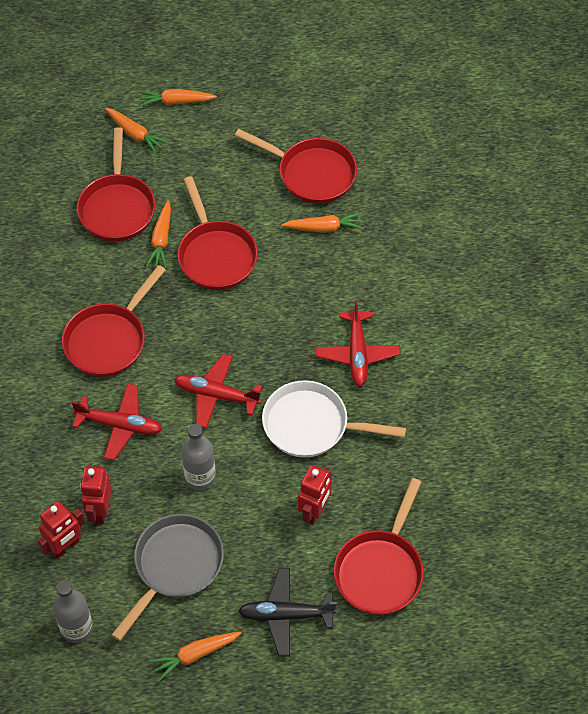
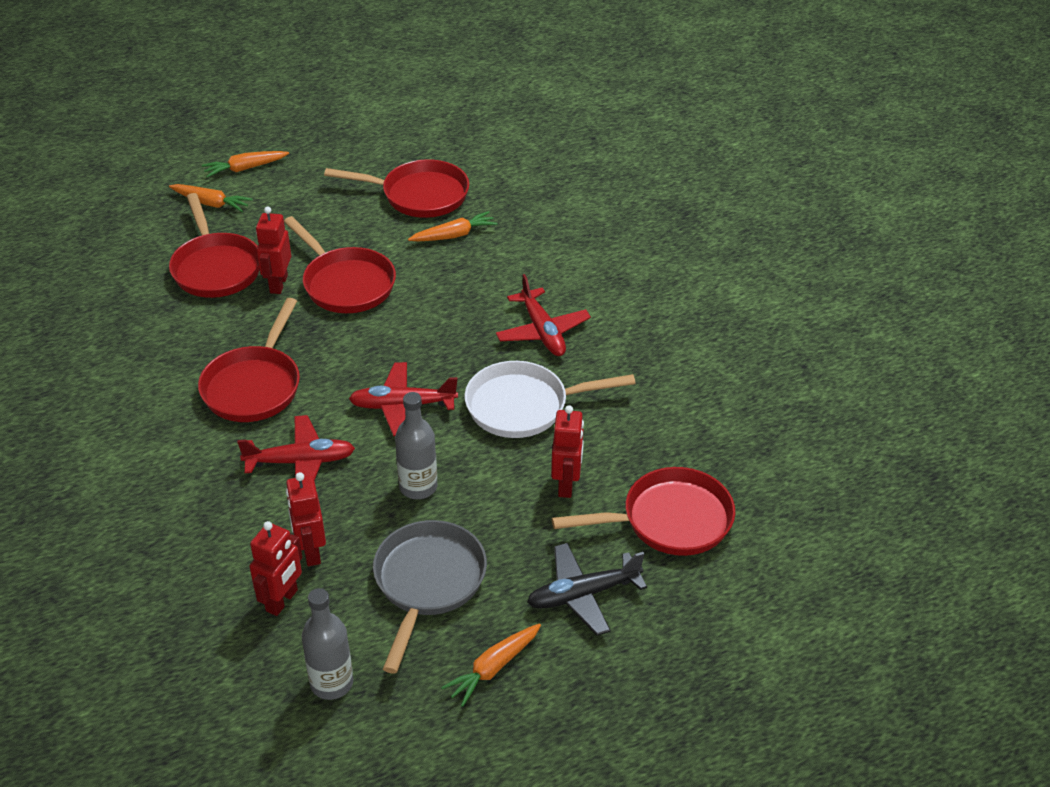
camera: 20 degrees left, 15 degrees down
orange carrot [146,200,171,269] -> red robot [256,206,291,294]
red pan [334,478,424,615] -> red pan turned 105 degrees counterclockwise [552,467,735,556]

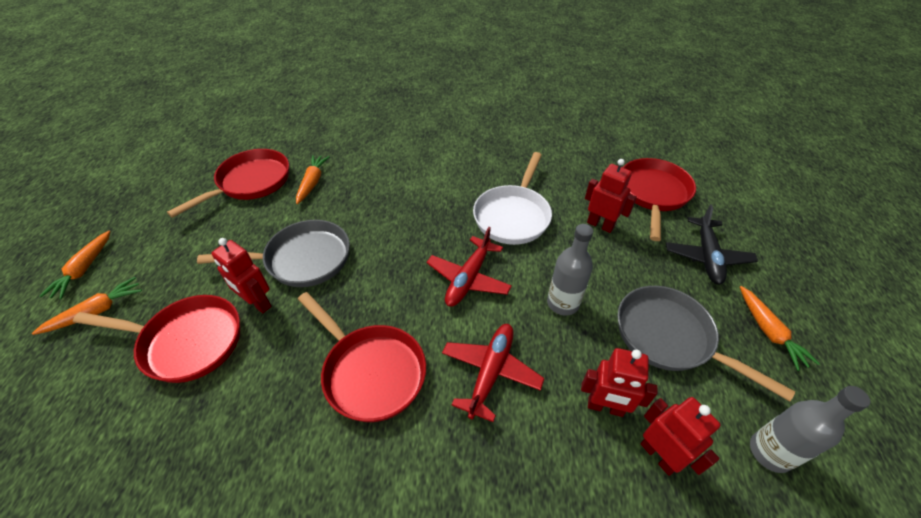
camera: 60 degrees left, 5 degrees up
red pan [284,216,396,313] -> grey pan [197,220,350,287]
red plane [496,274,591,356] -> none

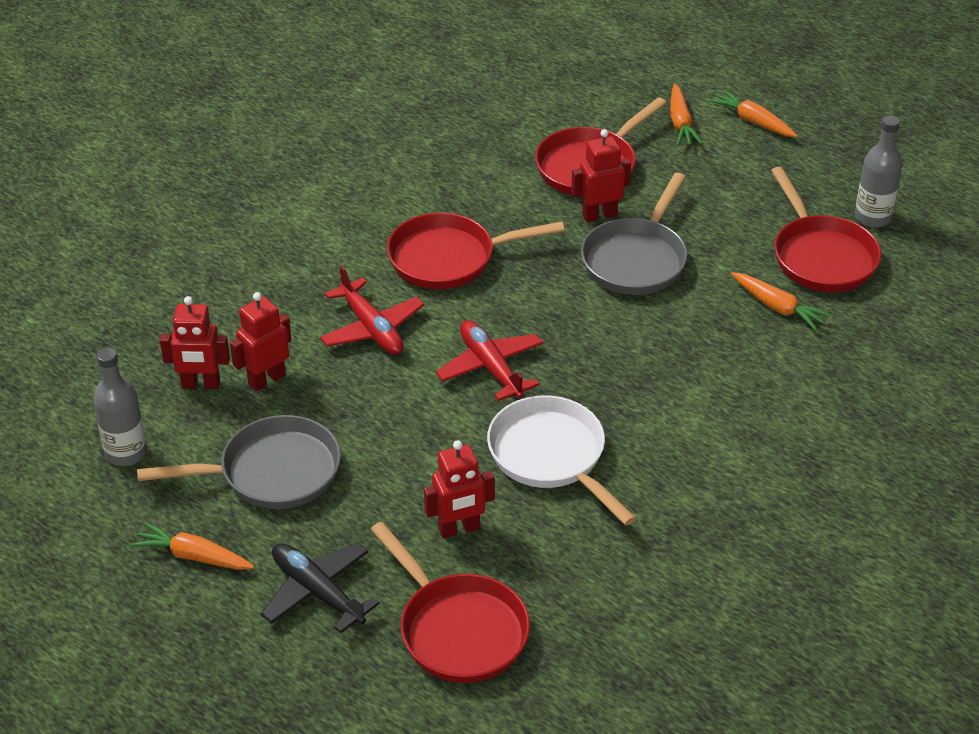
camera: 125 degrees right, 5 degrees down
grey bottle [547,224,593,316] -> grey bottle moved to [855,116,902,228]

